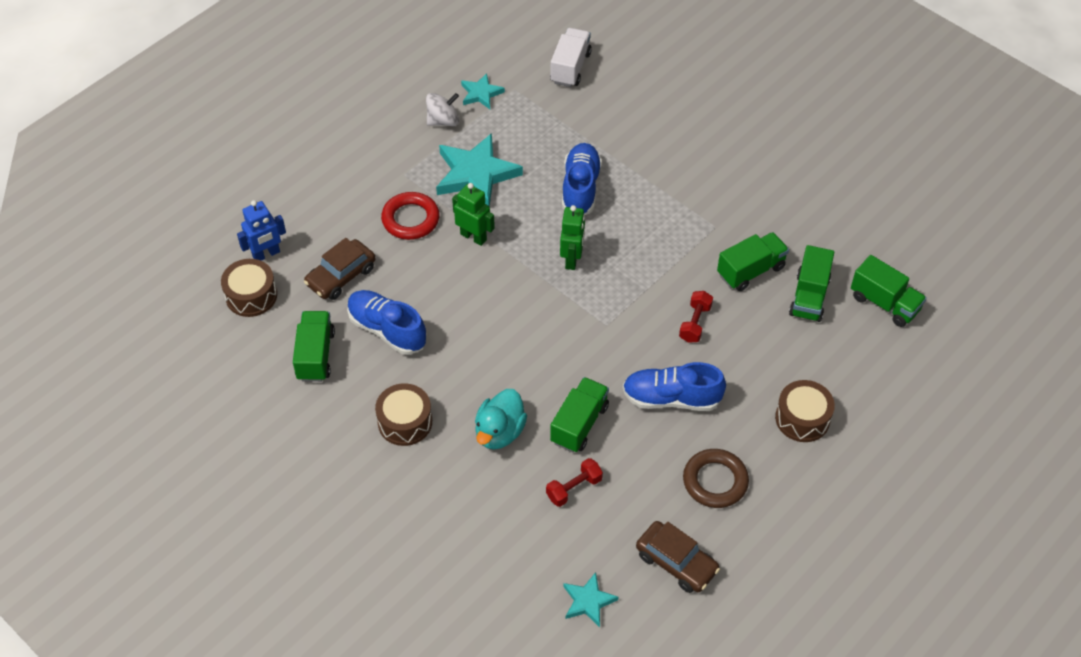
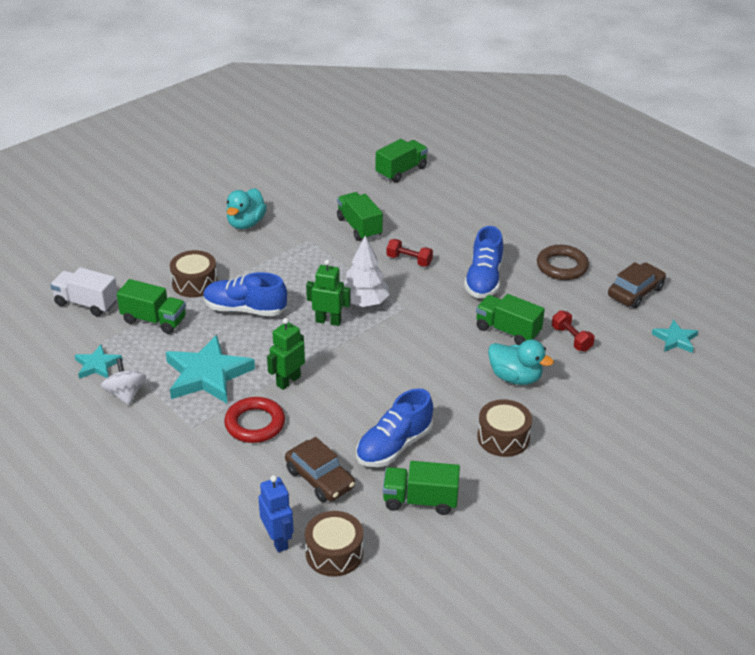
camera: 85 degrees left, 15 degrees down
brown drum [775,380,835,442] -> brown drum moved to [170,250,217,298]
green truck [789,245,834,322] -> green truck moved to [117,279,186,334]
none -> turquoise duck [226,188,267,229]
none -> white tree [344,236,389,307]

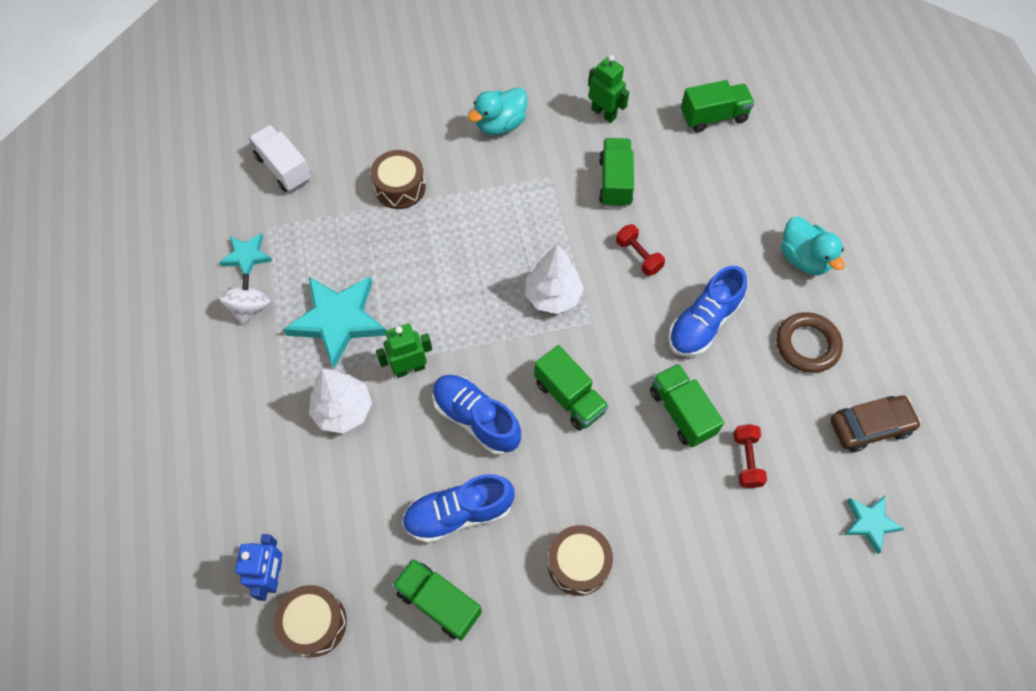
camera: 30 degrees right, 25 degrees up
green truck [117,279,186,334] -> green truck moved to [534,345,609,431]
blue shoe [203,272,287,316] -> blue shoe moved to [432,375,521,455]
red ring [224,397,285,443] -> white tree [309,369,372,433]
brown car [285,437,355,502] -> none
green robot [306,259,351,326] -> green robot moved to [588,55,629,123]
turquoise duck [488,339,554,385] -> turquoise duck moved to [781,217,845,275]

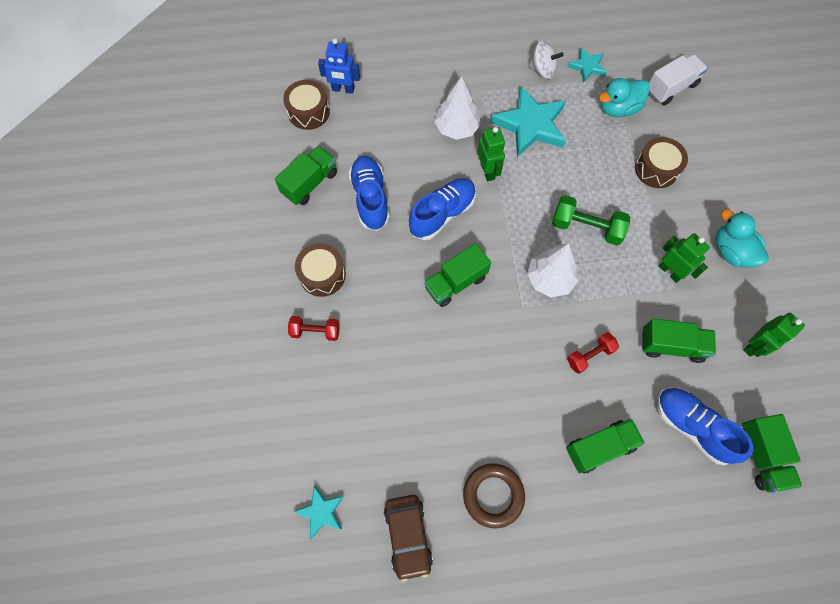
camera: 95 degrees right, 5 degrees up
green truck [650,364,724,448] -> green truck moved to [566,418,645,473]
blue shoe [668,266,747,357] -> blue shoe moved to [657,388,753,465]
red dumbbell [733,424,767,488] -> red dumbbell moved to [288,316,340,341]
turquoise duck [781,217,845,275] -> turquoise duck moved to [599,78,650,117]
none -> green dumbbell [552,195,630,246]
none -> green robot [659,233,710,283]

